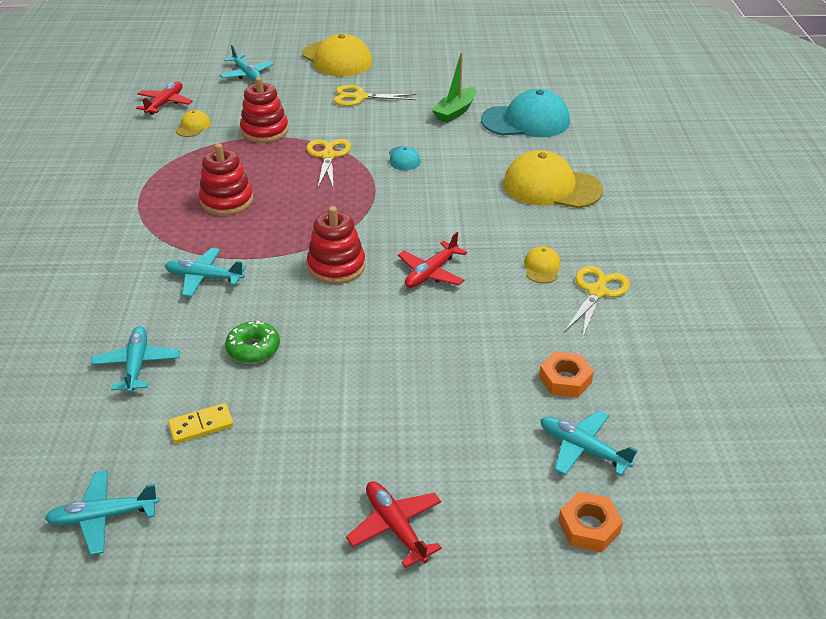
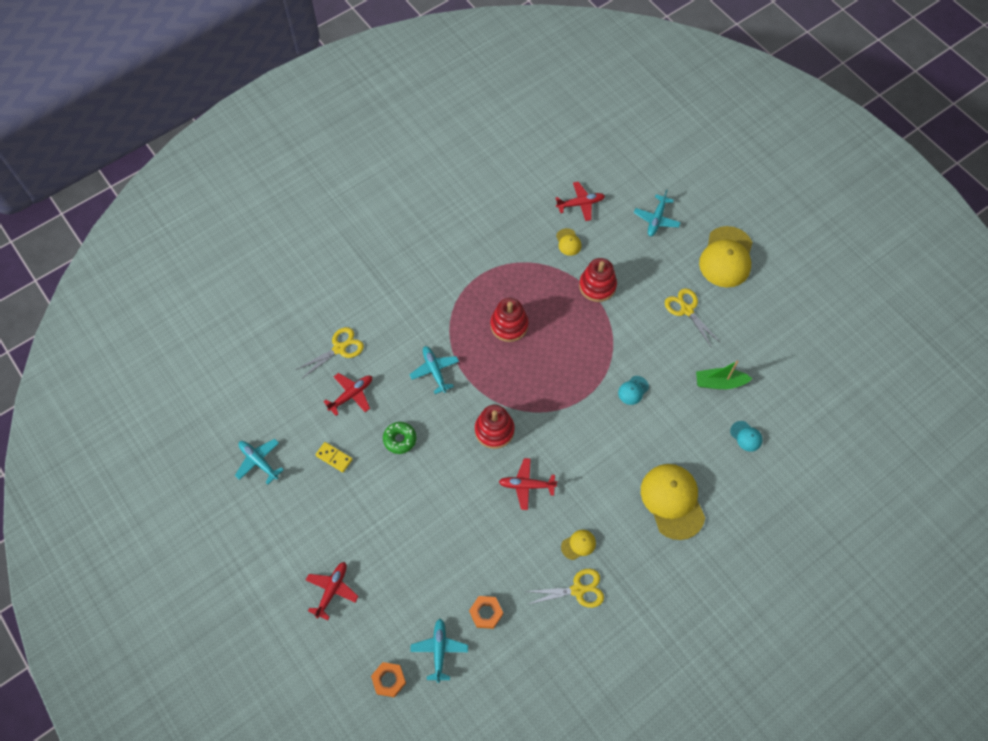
camera: 55 degrees right, 25 degrees up
turquoise plane [91,326,180,393] -> red plane [323,373,372,416]
yellow cap [176,110,211,137] -> yellow cap turned 90 degrees clockwise [556,228,582,256]
yellow scissors [307,139,351,187] -> yellow scissors moved to [295,327,364,378]
turquoise cap [481,89,570,137] -> turquoise cap [730,421,763,452], size x0.45

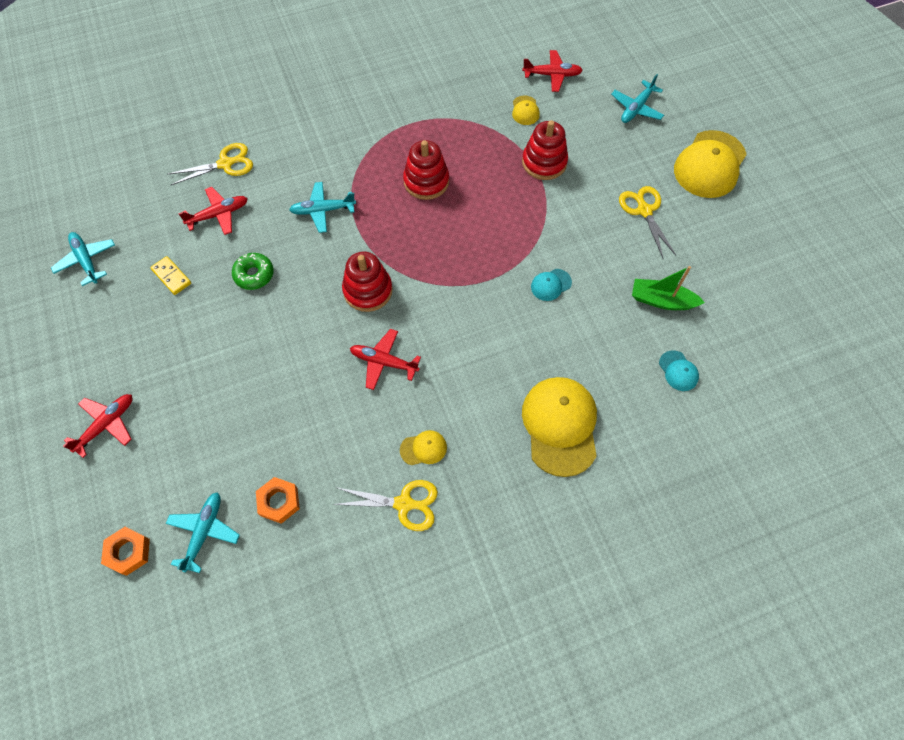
camera: 15 degrees right, 0 degrees up
turquoise plane [409,346,459,394] -> turquoise plane turned 90 degrees counterclockwise [289,182,356,233]

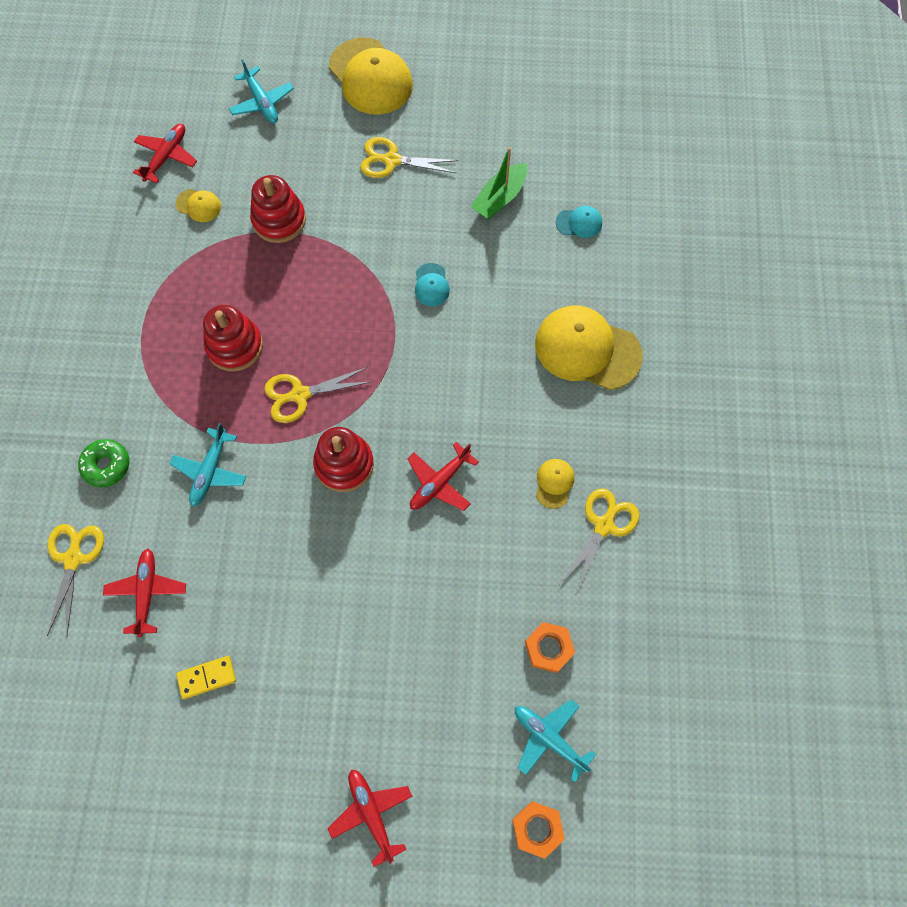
camera: 65 degrees left, 5 degrees up
turquoise plane [51,232,115,286] -> none
green donut [232,253,274,290] -> green donut moved to [78,439,129,487]
none -> yellow scissors [264,367,372,423]

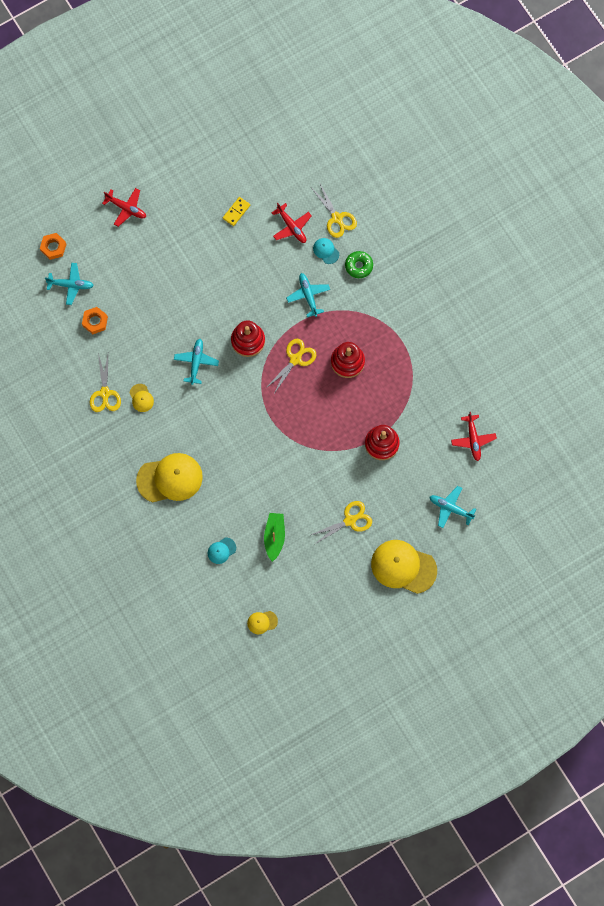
camera: 145 degrees right, 5 degrees up
yellow cap [176,189,221,222] -> yellow cap moved to [247,611,278,634]
red plane [407,442,479,511] -> turquoise plane [174,339,219,385]
turquoise cap [415,263,450,306] -> turquoise cap moved to [313,238,339,264]

